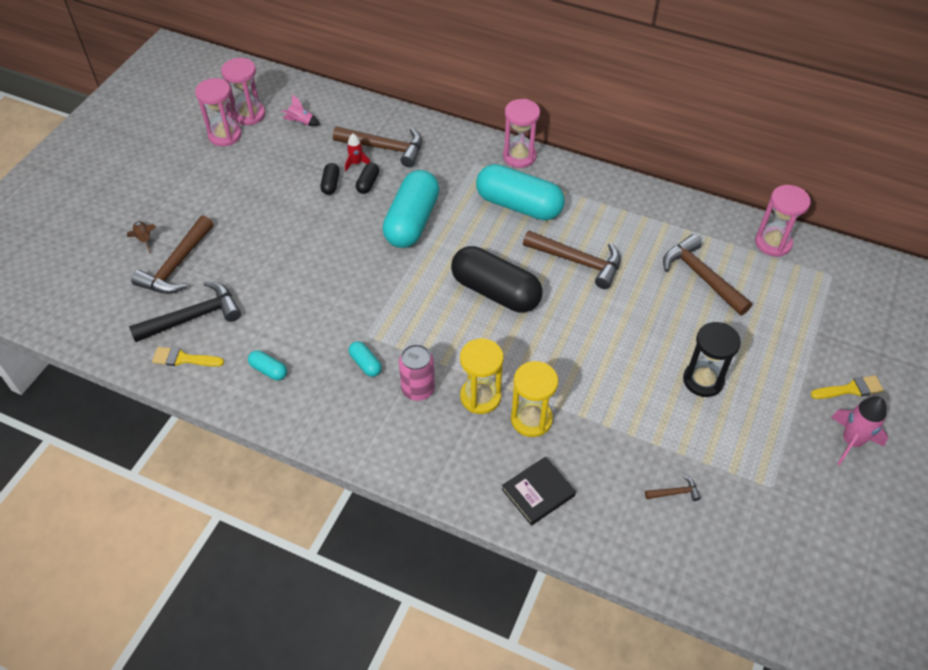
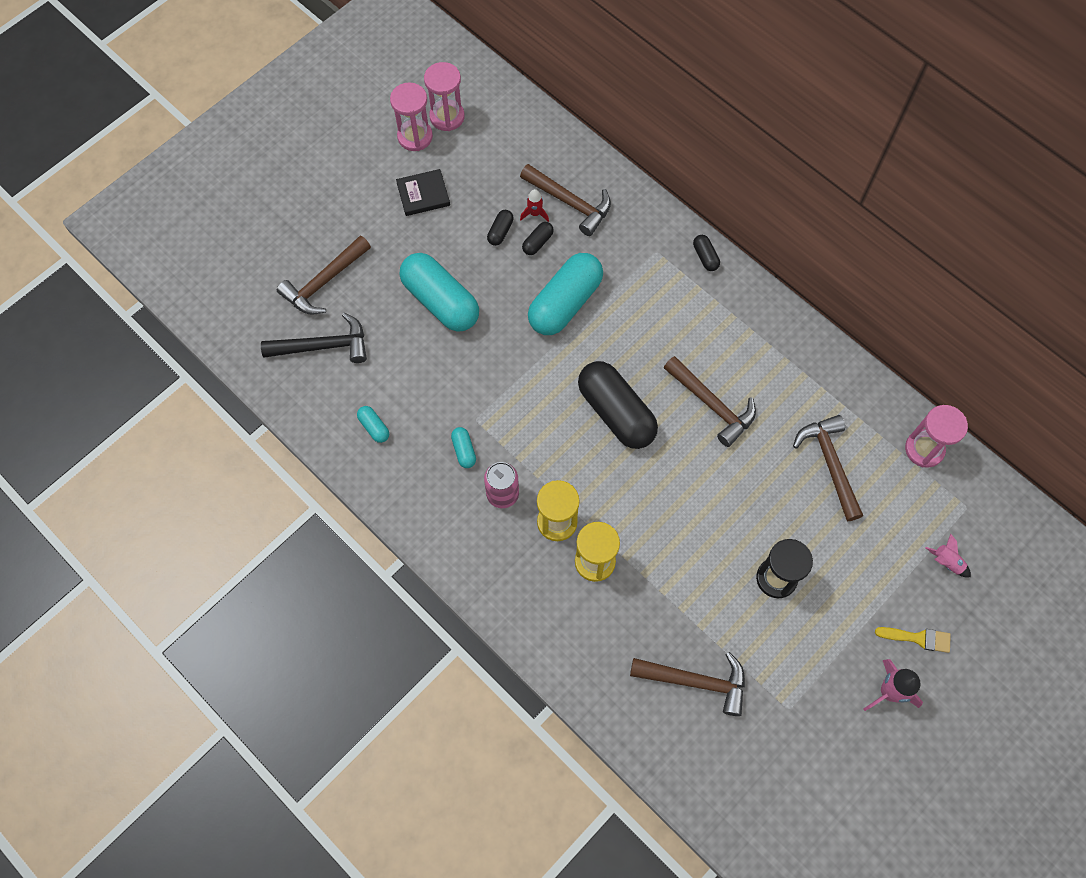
camera: 20 degrees right, 15 degrees up
brown rocket [127,221,156,253] -> none
yellow brush [152,347,224,367] -> none
pink rocket [282,95,320,126] -> pink rocket moved to [926,534,971,577]
turquoise capsule [476,164,565,220] -> turquoise capsule moved to [400,253,479,332]
black book [502,457,576,526] -> black book moved to [396,169,450,216]
pink hourglass [503,99,540,168] -> black capsule [693,235,720,271]
brown hammer [645,475,701,501] -> brown hammer [630,652,745,716], size x2.24

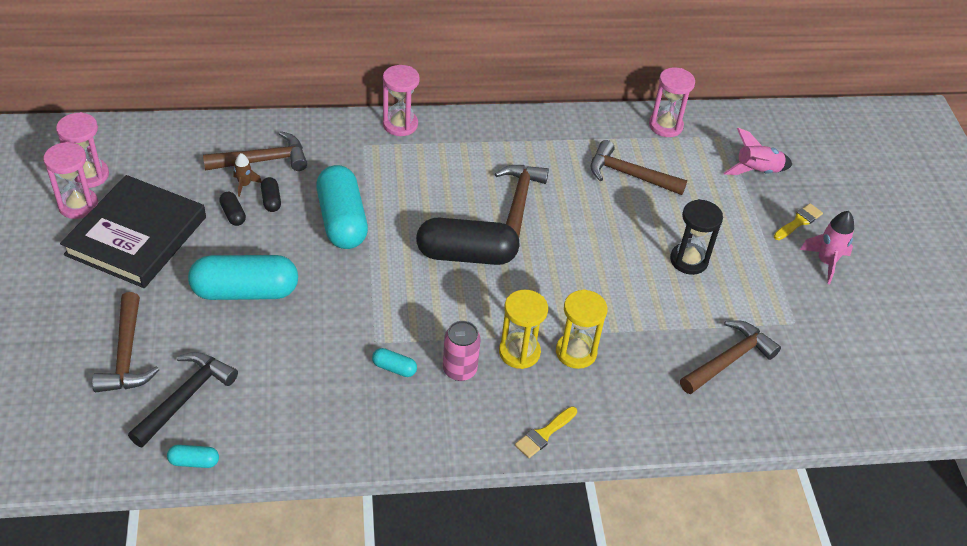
camera: 55 degrees left, 20 degrees down
turquoise capsule [357,406,389,443] -> turquoise capsule moved to [167,445,219,468]
black book [396,169,450,216] -> black book [60,175,206,288], size x2.15
red rocket [520,189,549,222] -> brown rocket [233,153,262,197]
brown hammer [664,356,756,447] -> brown hammer turned 75 degrees counterclockwise [495,165,549,238]
black capsule [693,235,720,271] -> pink hourglass [383,65,420,136]
pink rocket [926,534,971,577] -> pink rocket [724,128,792,175], size x1.67
none -> yellow brush [515,406,577,458]

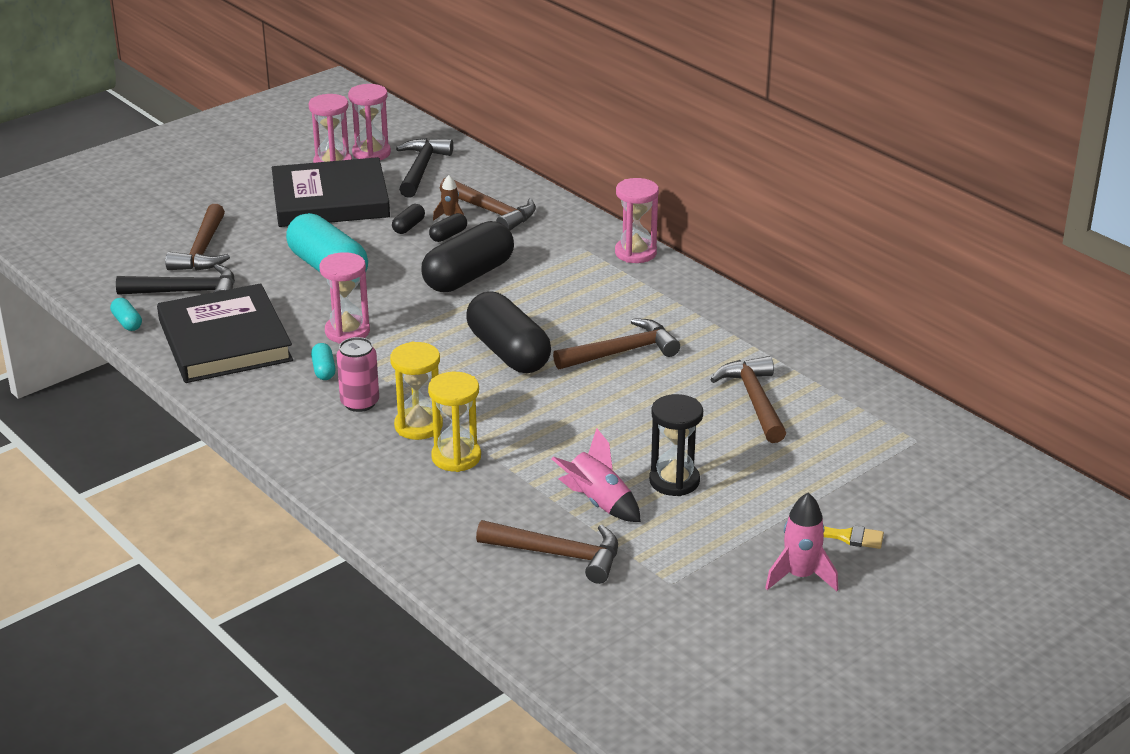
camera: 60 degrees right, 15 degrees down
brown hammer [92,292,159,393] -> brown hammer turned 45 degrees counterclockwise [165,204,230,271]
turquoise capsule [316,165,368,249] -> black capsule [421,221,514,292]
yellow brush [515,406,577,458] -> none
pink hourglass [649,67,695,137] -> pink hourglass moved to [319,252,370,343]
pink rocket [724,128,792,175] -> pink rocket moved to [552,428,641,522]
none -> black book [157,283,293,383]
none -> black hammer [396,138,453,198]

